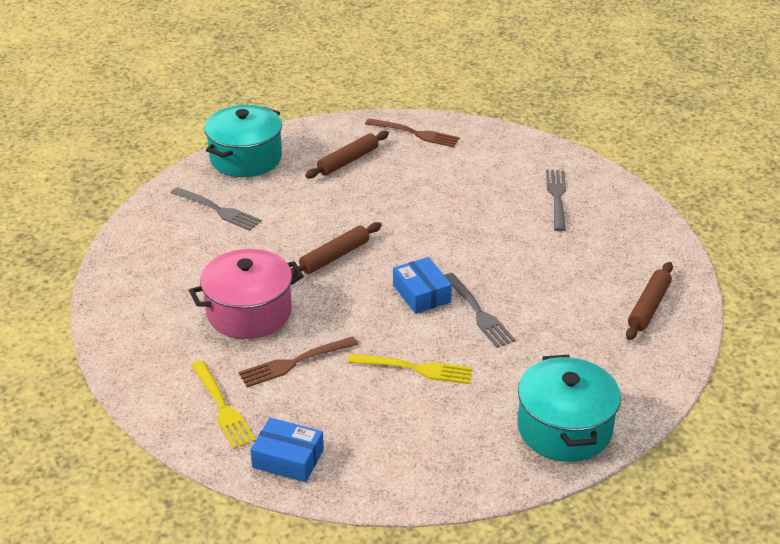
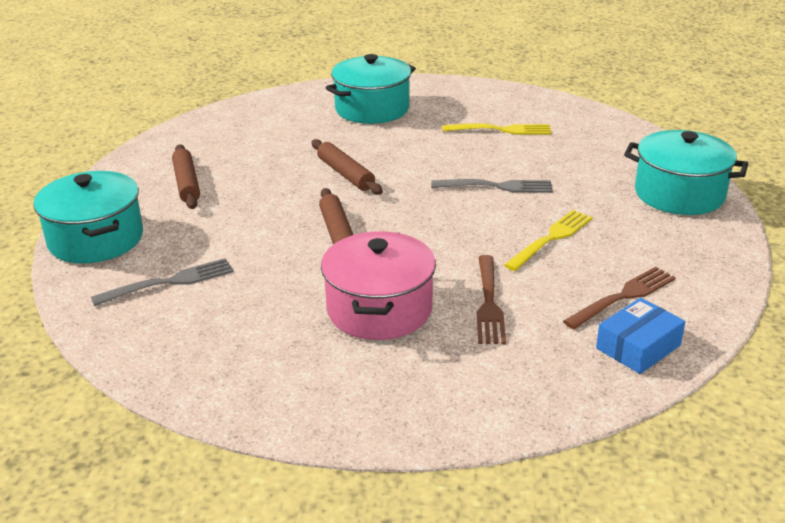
camera: 60 degrees left, 5 degrees down
yellow fork [191,360,256,449] -> yellow fork moved to [442,123,551,135]
brown fork [365,119,460,147] -> brown fork moved to [563,267,676,329]
blue box [393,257,452,314] -> none
grey fork [546,170,566,231] -> turquoise pot [326,54,416,124]
brown rolling pin [626,262,673,340] -> brown rolling pin moved to [312,139,383,195]

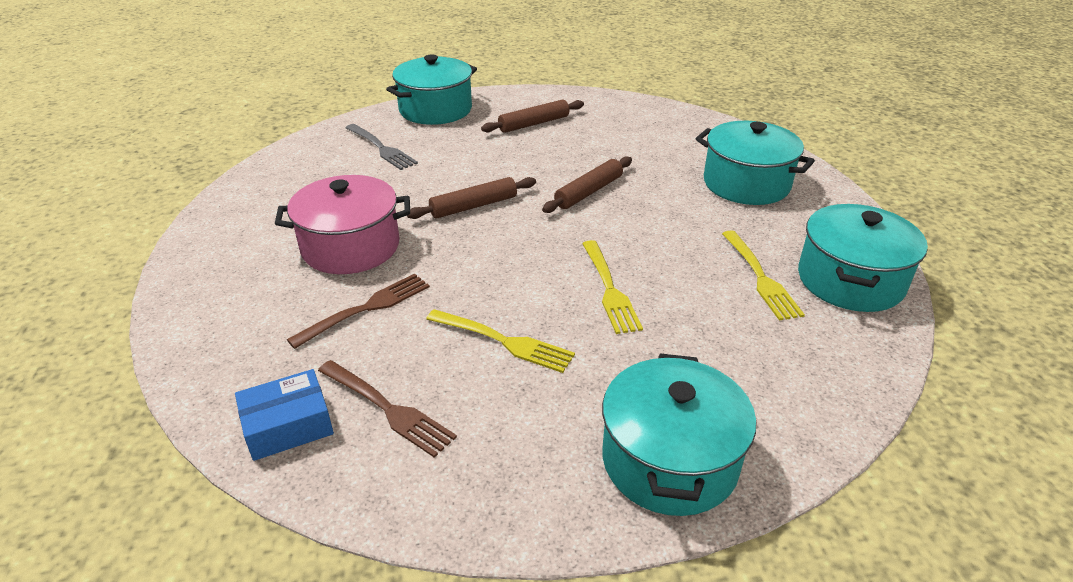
camera: 75 degrees right, 5 degrees up
grey fork [431,179,553,193] -> yellow fork [582,240,643,334]
brown fork [477,255,506,344] -> brown fork turned 150 degrees clockwise [287,274,430,349]
blue box [596,298,685,374] -> blue box turned 60 degrees counterclockwise [235,369,334,461]
none -> turquoise pot [798,204,928,312]

